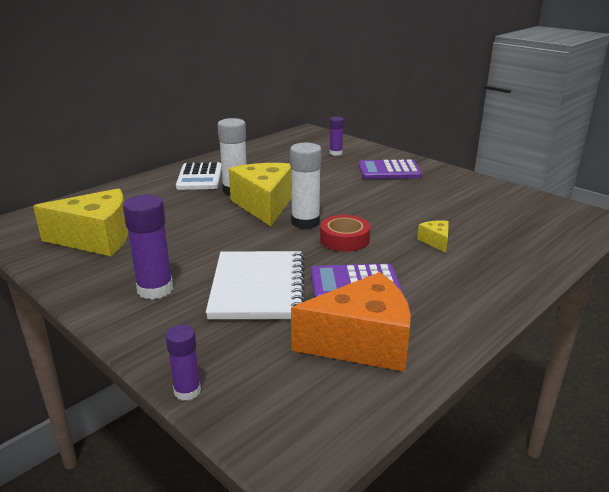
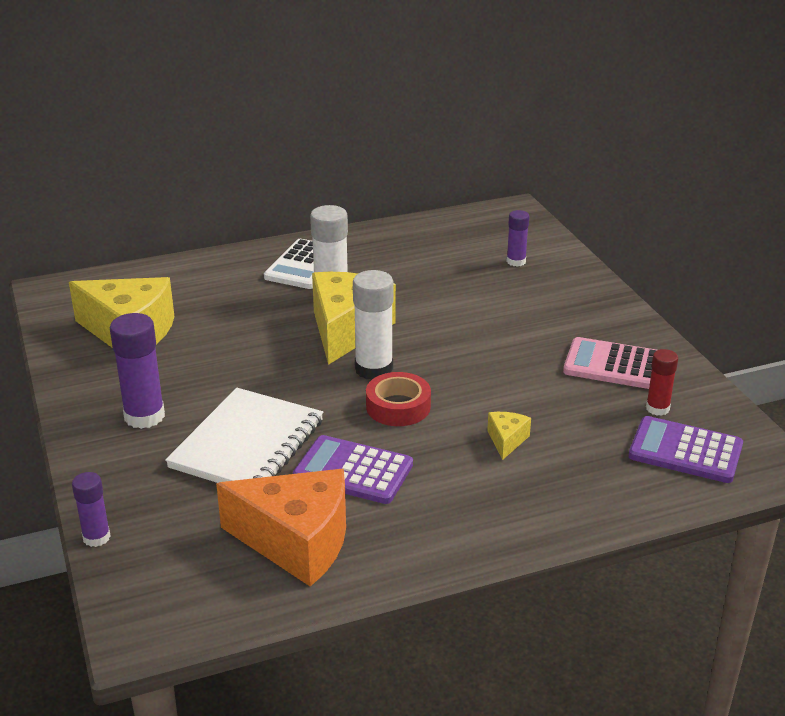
camera: 25 degrees right, 5 degrees up
purple calculator [358,159,422,179] -> purple calculator moved to [628,416,743,483]
none -> pink calculator [563,337,657,389]
none -> red glue stick [646,349,678,416]

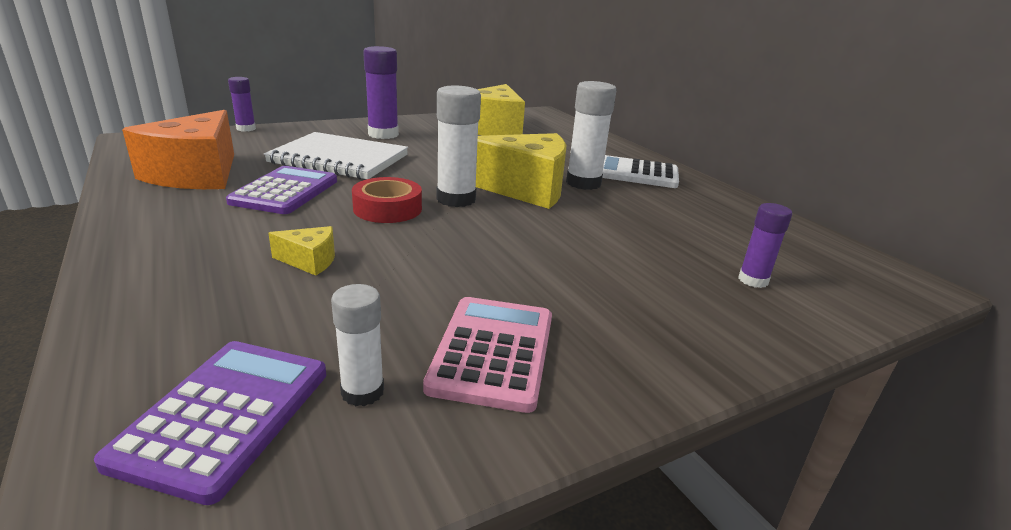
camera: 80 degrees right, 5 degrees down
red glue stick [646,349,678,416] -> white glue stick [331,284,384,406]

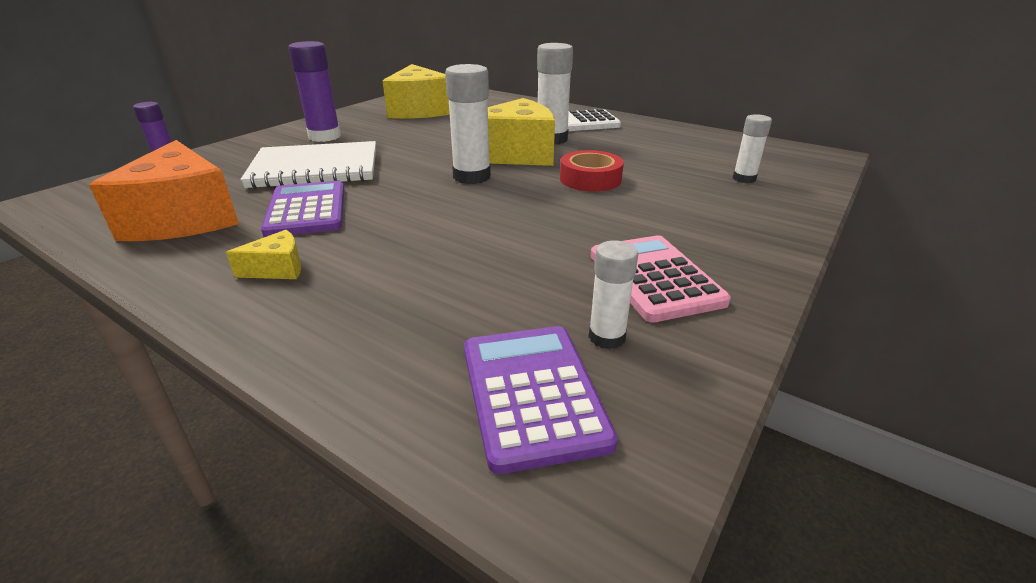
camera: 25 degrees left, 5 degrees up
yellow cheese [268,226,335,276] -> yellow cheese moved to [226,230,301,279]
red tape [352,177,422,223] -> red tape moved to [560,150,624,192]
purple glue stick [738,203,792,288] -> white glue stick [733,114,772,183]

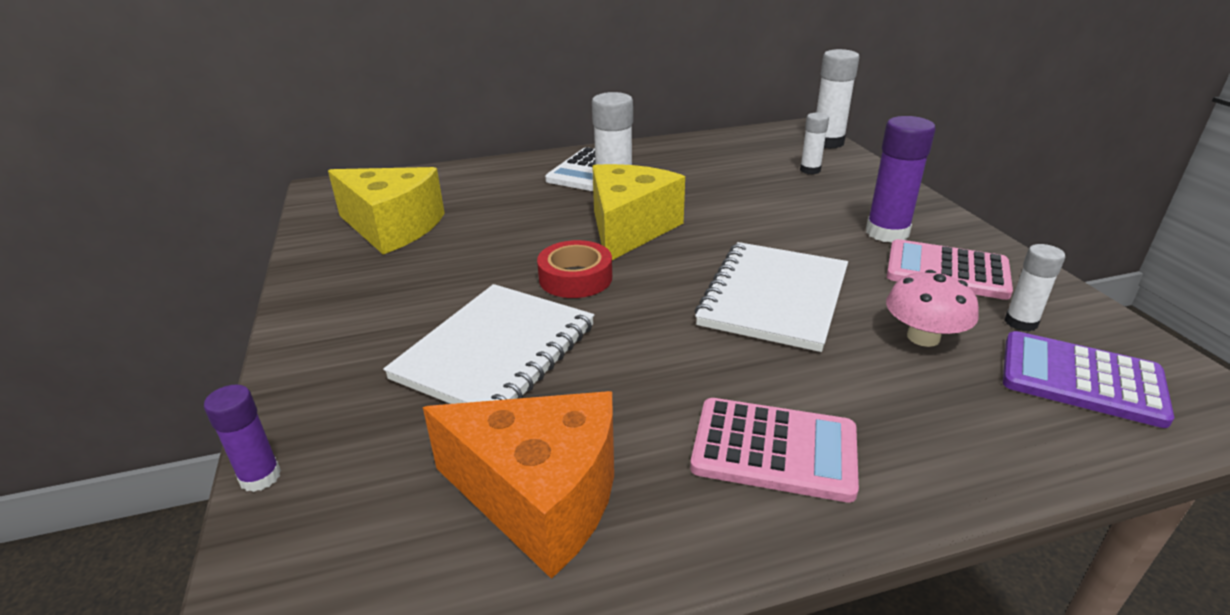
camera: 50 degrees left, 0 degrees up
yellow cheese [226,230,301,279] -> pink calculator [690,398,859,503]
purple calculator [261,181,344,237] -> none
purple glue stick [288,41,341,142] -> purple glue stick moved to [866,116,936,243]
white glue stick [445,64,491,184] -> white glue stick moved to [816,49,859,149]
red tape [560,150,624,192] -> red tape moved to [537,240,612,298]
none -> white notebook [695,242,848,352]
none -> pink mushroom [886,270,979,347]

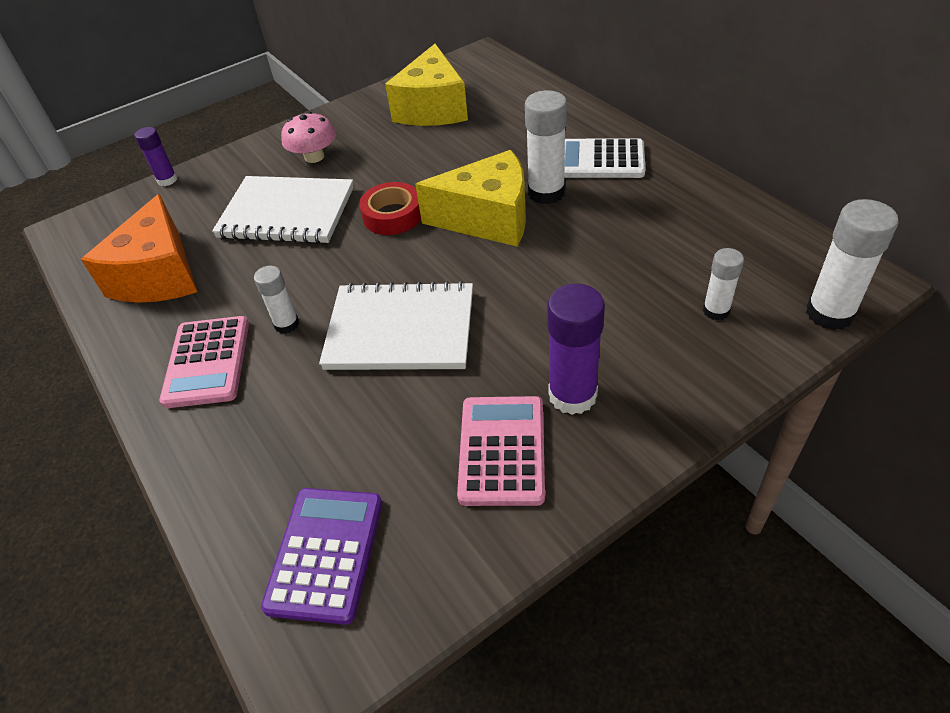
camera: 75 degrees right, 15 degrees up
pink mushroom [886,270,979,347] -> pink mushroom moved to [281,112,336,163]
white glue stick [1004,244,1065,332] -> white glue stick moved to [254,266,299,334]

